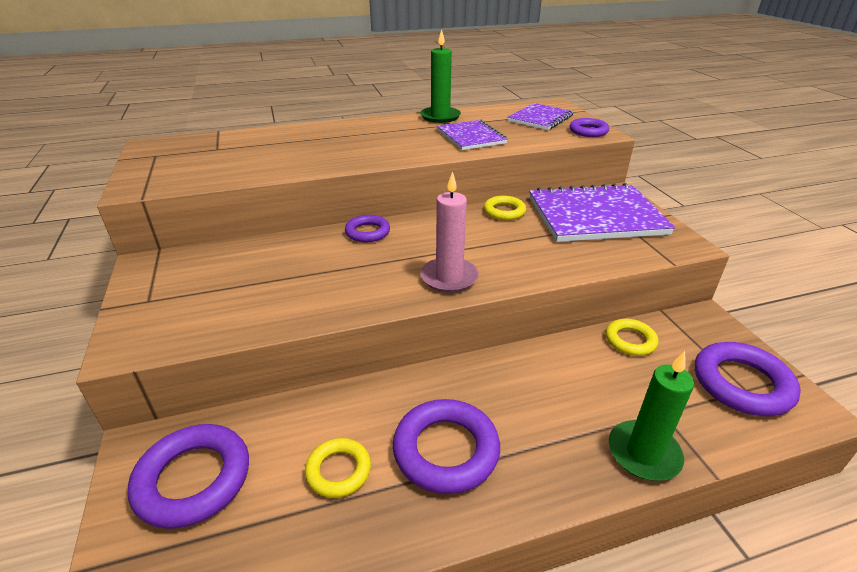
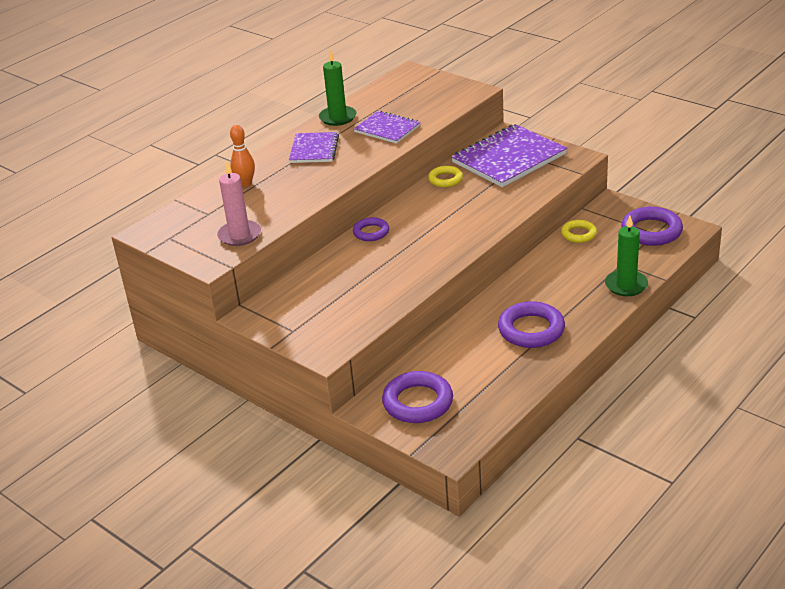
camera: 30 degrees left, 0 degrees up
yellow ring [305,438,371,498] -> none
pink candle [421,171,479,293] -> pink candle moved to [217,160,261,246]
purple notebook [508,103,574,130] -> purple notebook moved to [289,132,339,163]
purple ring [569,118,609,137] -> none
none -> orange bowling pin [230,125,255,187]

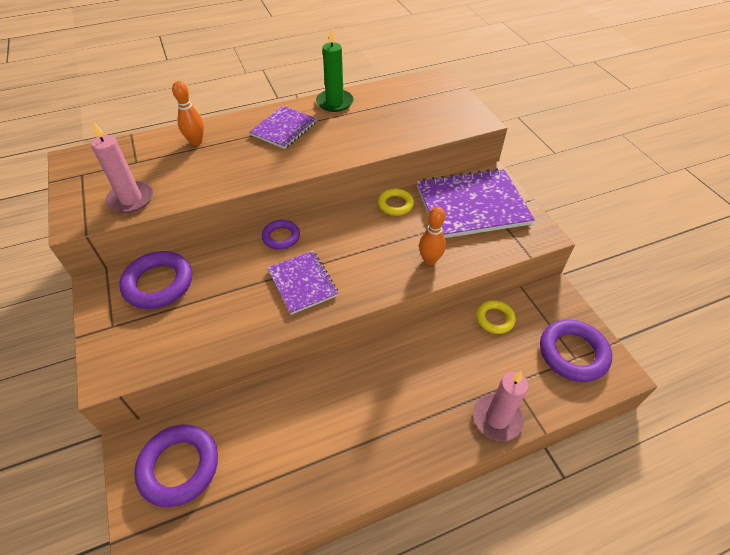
camera: 25 degrees right, 15 degrees up
purple notebook [354,111,421,144] -> purple notebook moved to [267,251,339,315]
purple ring [498,301,565,348] -> purple ring moved to [119,251,192,309]
green candle [605,216,648,296] -> pink candle [473,371,528,441]
none -> orange bowling pin [419,206,446,265]

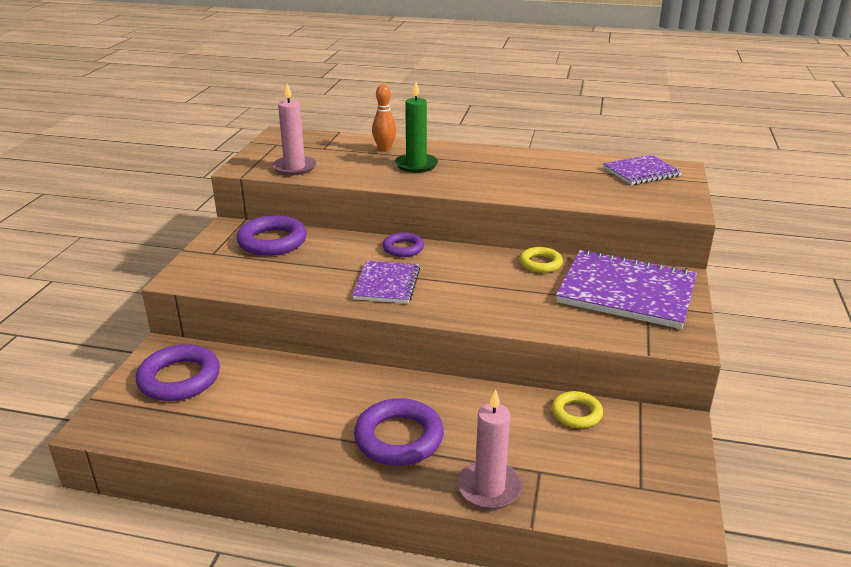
camera: 35 degrees right, 20 degrees down
purple notebook [250,106,317,149] -> purple notebook moved to [603,155,682,185]
green candle [316,29,354,112] -> green candle moved to [395,82,438,173]
orange bowling pin [419,206,446,265] -> none
purple ring [540,319,612,382] -> purple ring moved to [354,398,444,466]

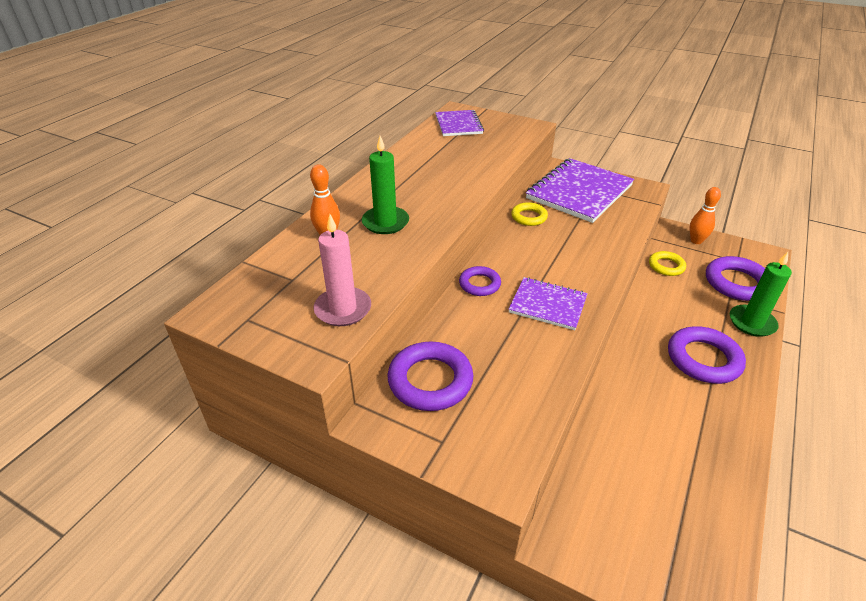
camera: 75 degrees left, 10 degrees up
purple ring [136,344,220,401] -> purple ring moved to [706,256,765,301]
pink candle [458,389,522,509] -> green candle [730,252,792,337]
none -> orange bowling pin [689,187,721,244]

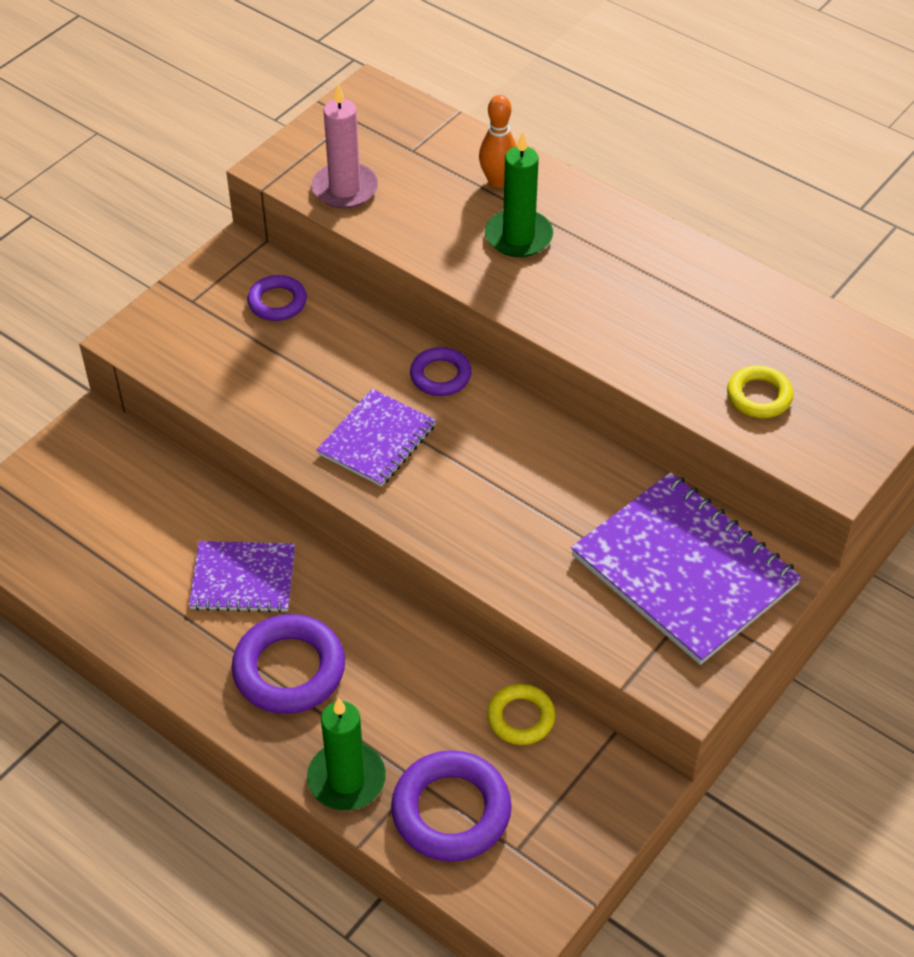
camera: 100 degrees right, 10 degrees up
purple ring [388,342,473,411] -> purple ring [247,275,307,321], size x0.59
purple notebook [435,110,484,136] -> purple notebook moved to [189,541,295,613]
yellow ring [511,202,548,226] -> yellow ring moved to [727,365,793,418]
orange bowling pin [689,187,721,244] -> none

